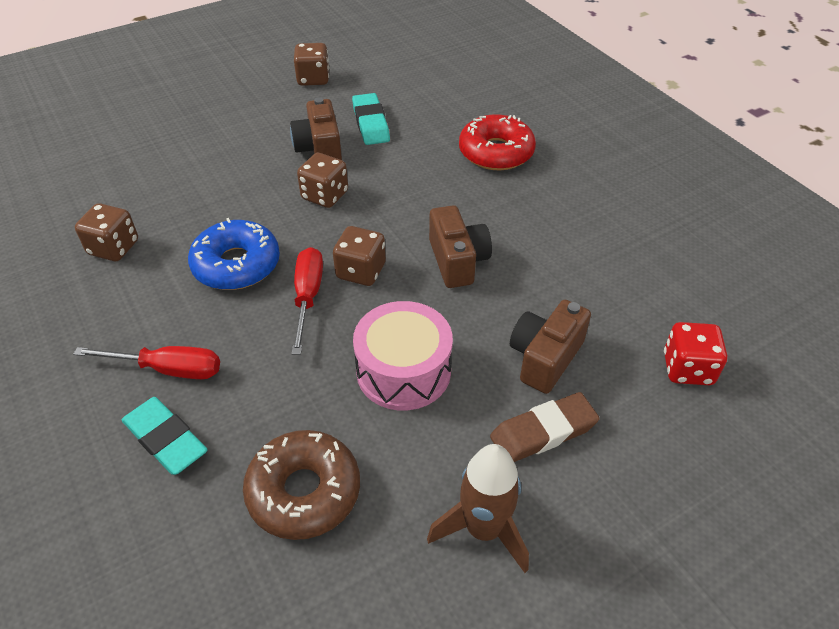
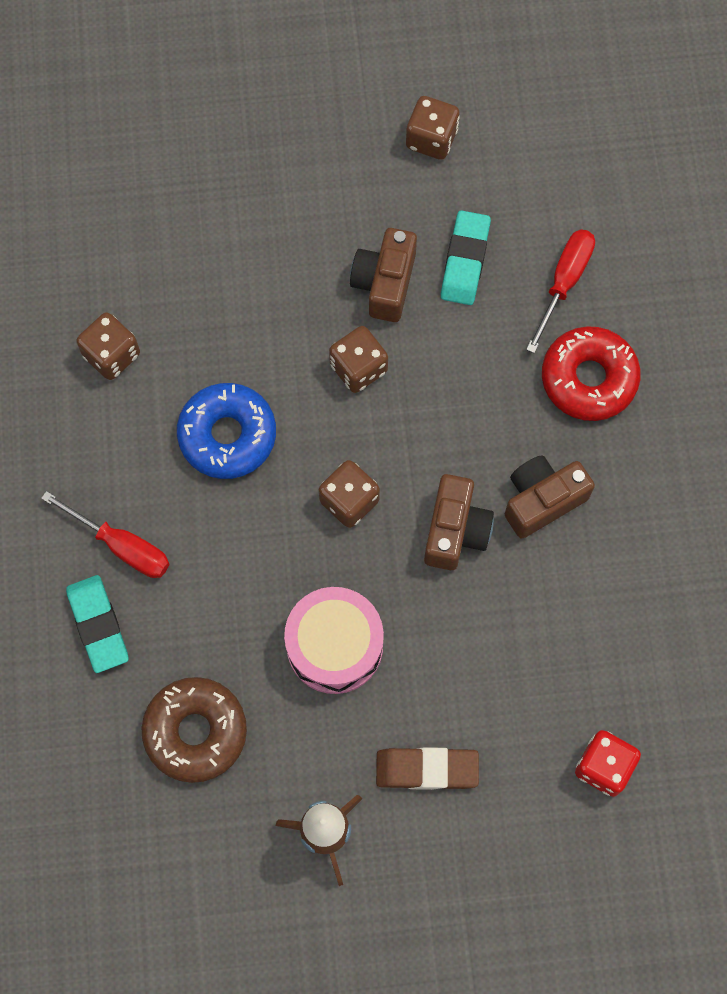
camera: 25 degrees right, 25 degrees up
red screwdriver [292,247,323,355] -> red screwdriver moved to [526,229,595,353]
brown camera [510,300,591,394] -> brown camera moved to [505,455,595,538]

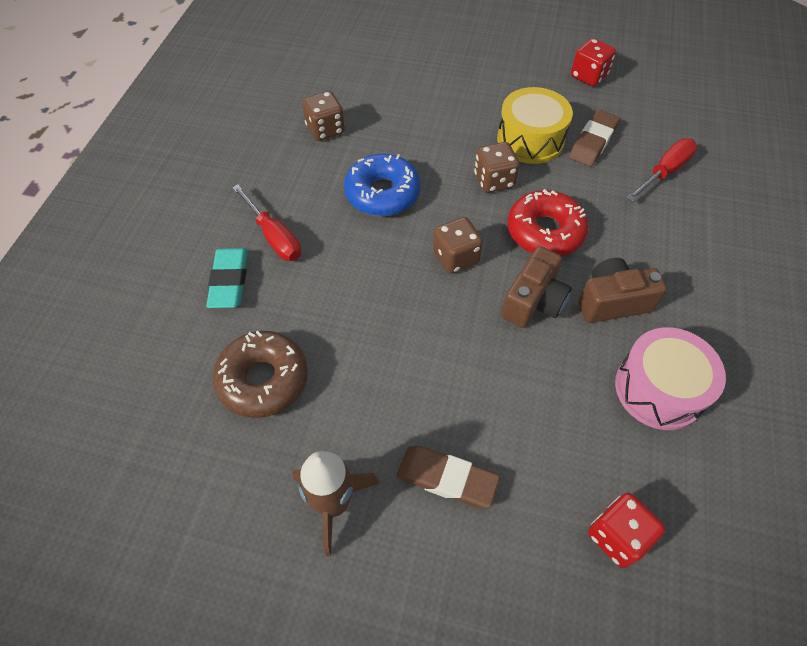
camera: 20 degrees right, 15 degrees down
pink drum [284,587,384,694] -> pink drum moved to [615,327,726,430]
brown camera [350,228,417,322] -> yellow drum [497,87,573,164]
brown dice [406,96,460,160] -> red dice [571,38,616,86]
turquoise eraser [441,210,491,305] -> brown eraser [569,110,620,167]
red donut [542,326,641,421] -> red donut moved to [507,189,589,256]

